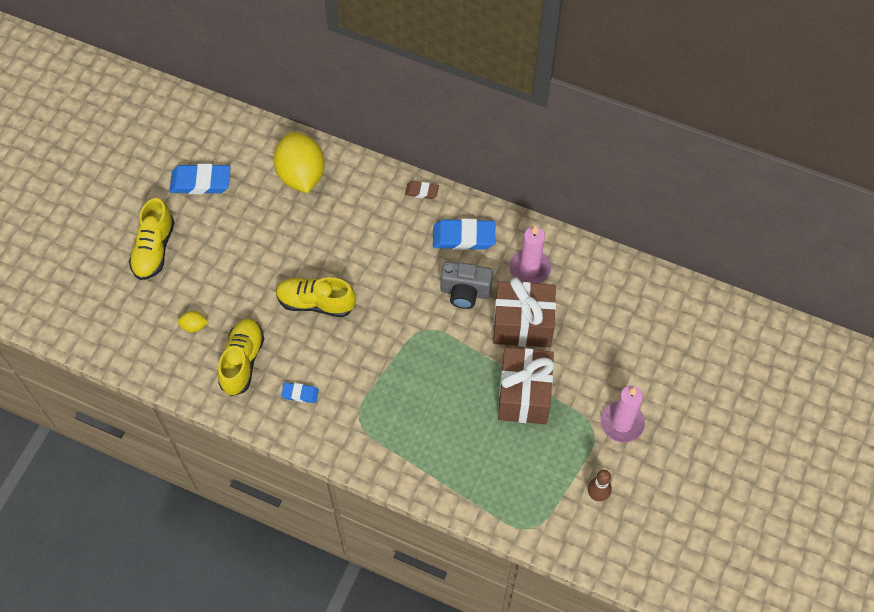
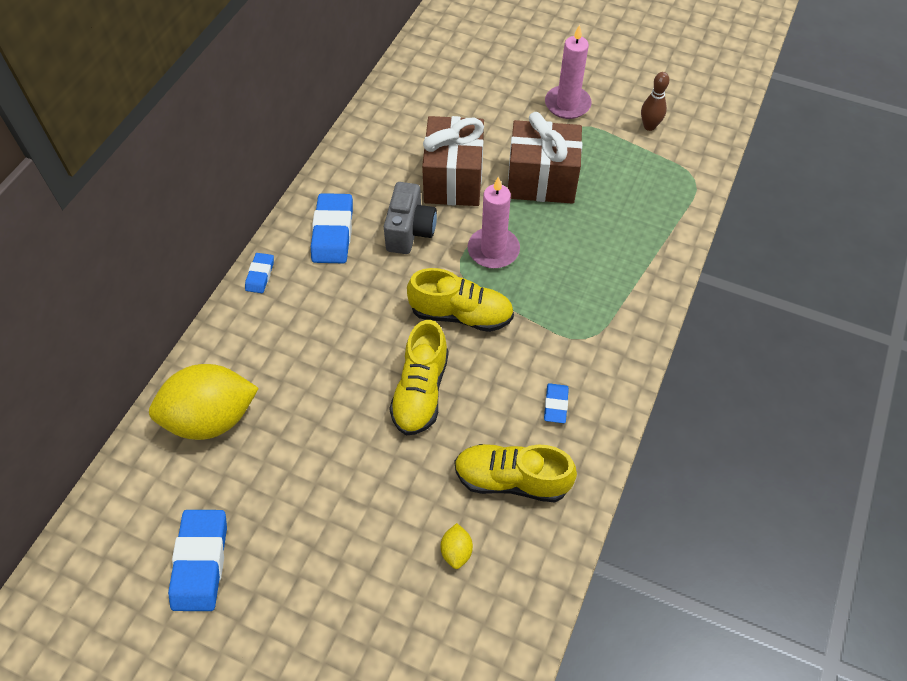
camera: 90 degrees left, 5 degrees down
yellow shoe [129,198,174,280] -> yellow shoe moved to [407,268,514,332]
brown eraser [405,181,439,199] -> blue eraser [245,253,274,293]
pink candle [509,226,551,284] -> pink candle moved to [468,177,520,268]

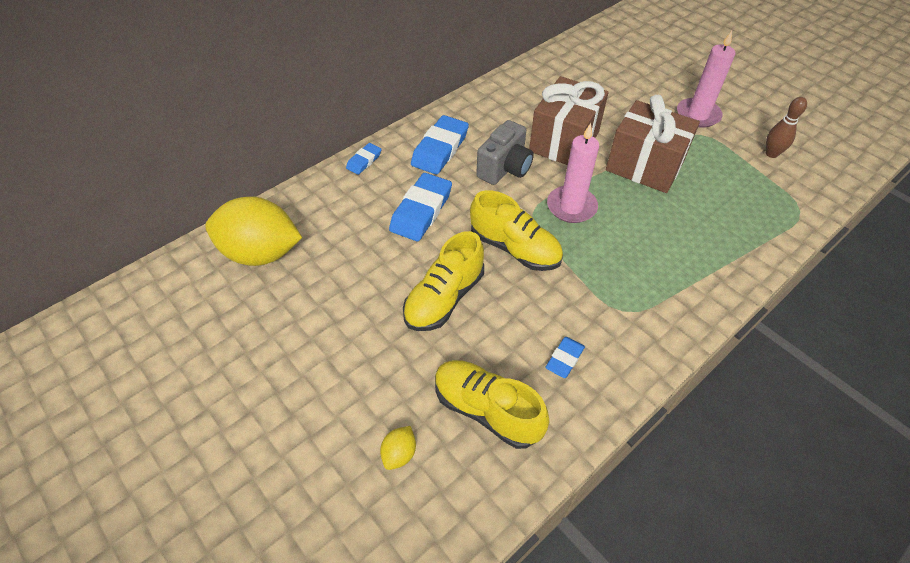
camera: 25 degrees right, 5 degrees down
blue eraser [168,510,227,611] -> blue eraser moved to [389,173,452,241]

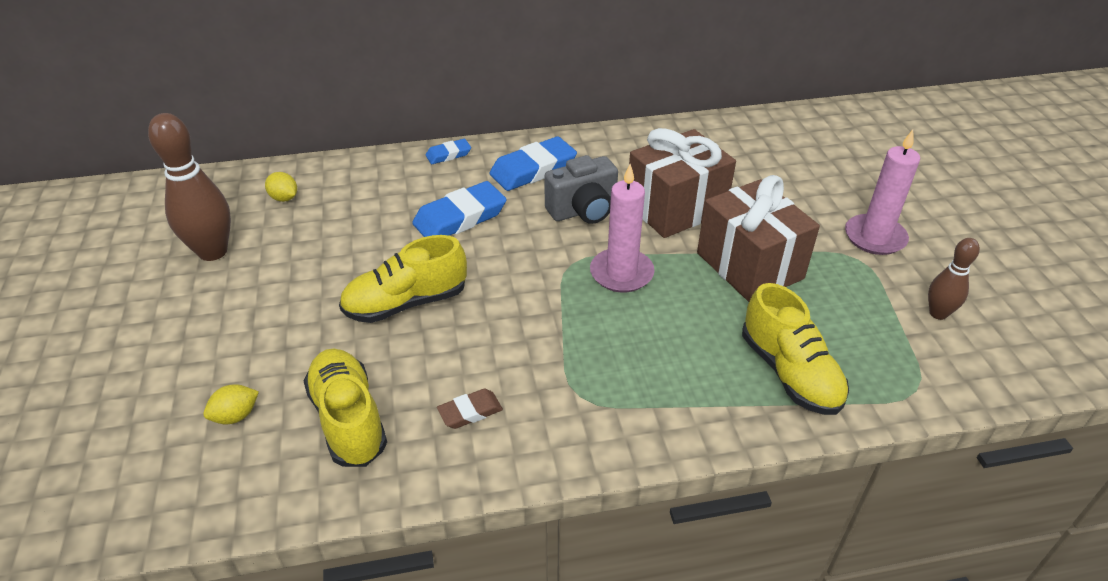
camera: 30 degrees right, 10 degrees down
yellow lemon [205,196,302,266] -> yellow lemon [265,172,297,202], size x0.40
yellow shoe [470,190,563,271] -> yellow shoe moved to [742,283,849,415]
blue eraser [545,337,585,378] -> brown eraser [437,389,503,429]
none -> brown bowling pin [148,113,231,261]

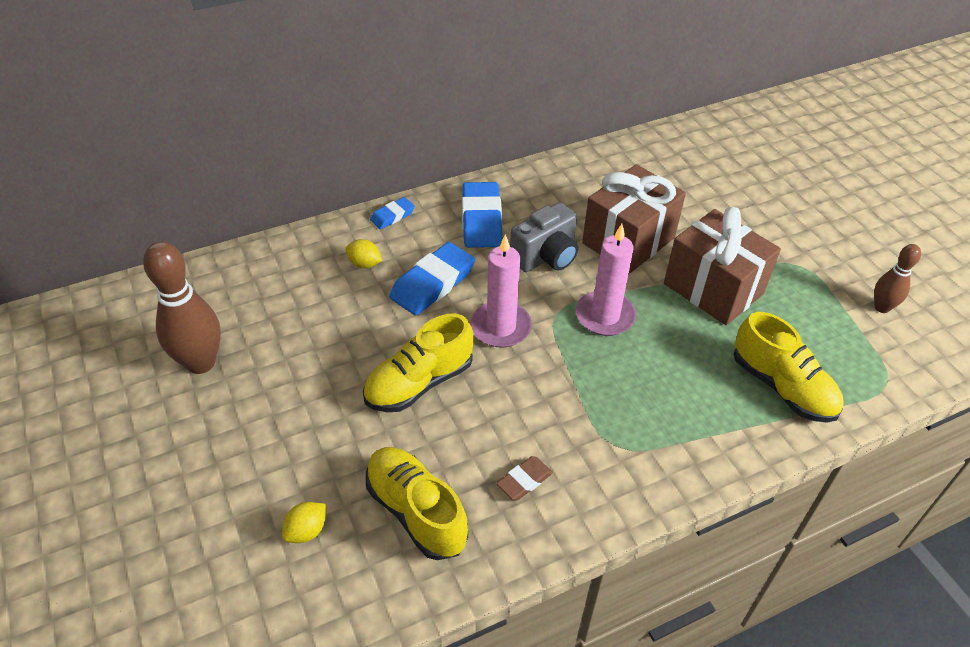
camera: 15 degrees left, 5 degrees up
yellow lemon [265,172,297,202] -> yellow lemon moved to [346,239,382,268]
blue eraser [489,136,577,191] -> blue eraser turned 45 degrees counterclockwise [462,182,502,248]
pink candle [845,130,920,255] -> pink candle moved to [471,234,532,348]

